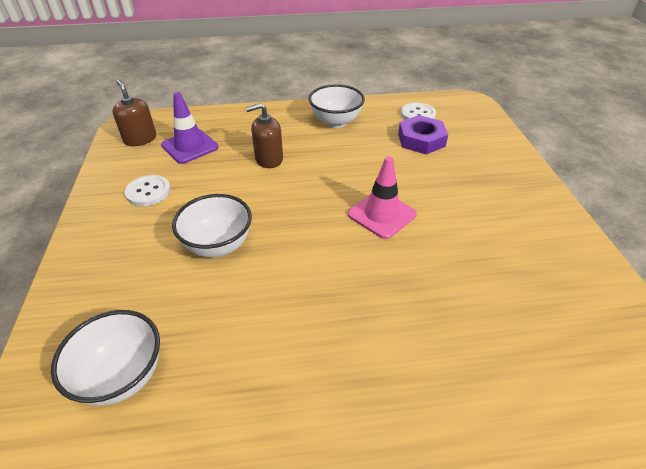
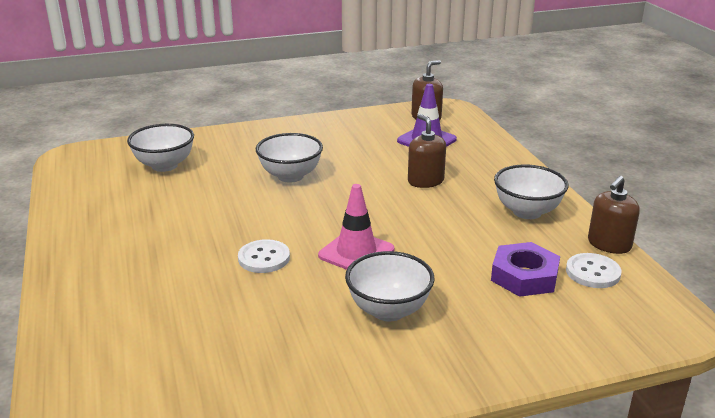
camera: 80 degrees right, 15 degrees down
white button [125,175,171,206] -> white button moved to [238,239,290,273]
none -> white bowl [345,251,434,321]
none -> brown soap dispenser [588,176,640,254]

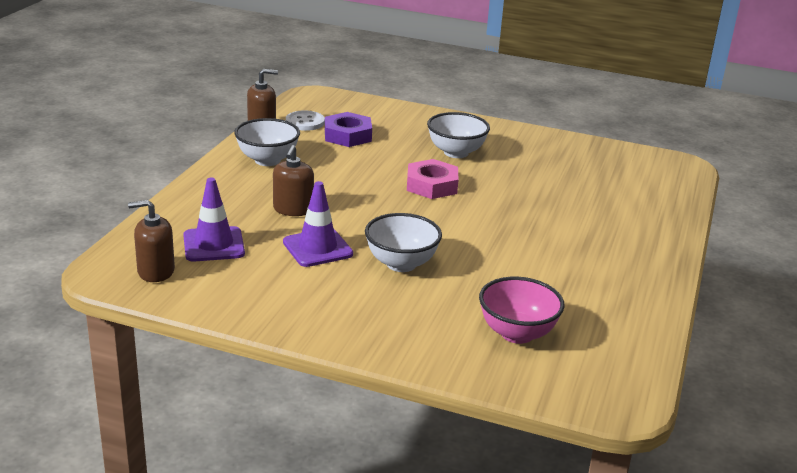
camera: 145 degrees left, 0 degrees up
white bowl [127,124,194,172] -> pink bowl [479,277,565,344]
white button [238,239,290,273] -> none
pink traffic cone [318,184,394,270] -> pink nut [407,159,459,199]
none -> purple traffic cone [283,181,353,267]

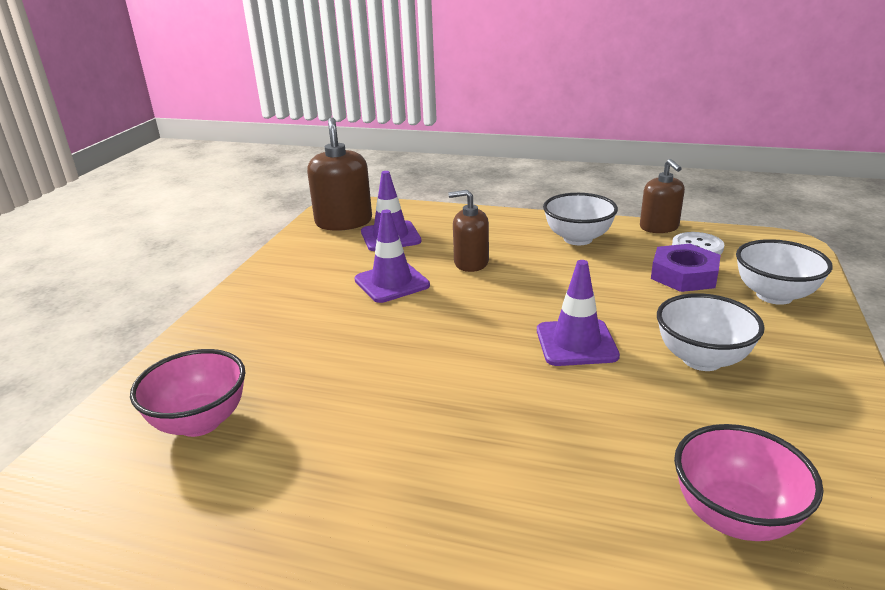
camera: 90 degrees right, 0 degrees up
brown soap dispenser [128,200,175,282] -> brown soap dispenser [307,117,372,231], size x1.51
white bowl [365,213,442,272] -> white bowl moved to [736,239,833,305]
pink nut [407,159,459,199] -> purple traffic cone [537,260,620,366]
none -> pink bowl [674,424,824,541]

